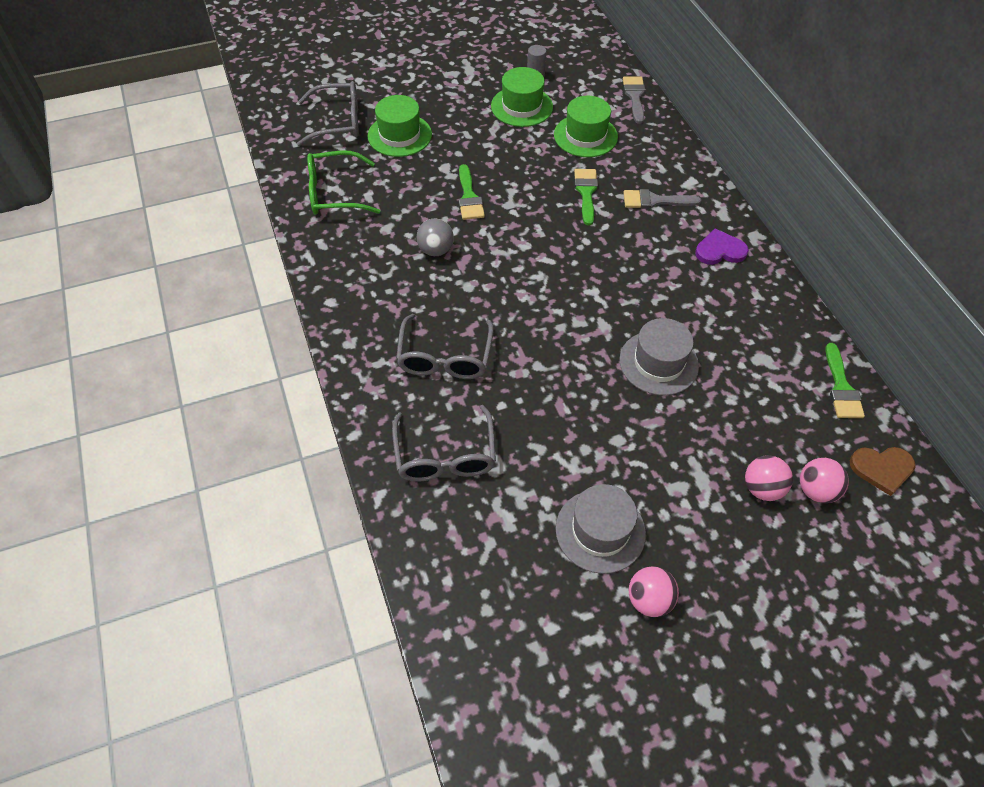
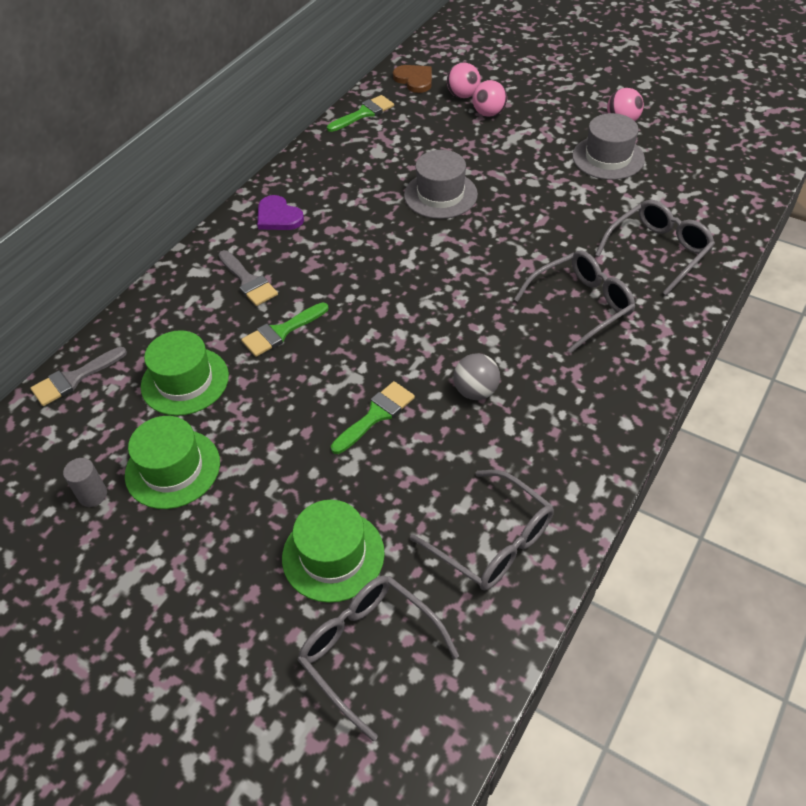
camera: 125 degrees left, 5 degrees down
green glasses [307,150,380,215] -> grey glasses [410,470,554,590]

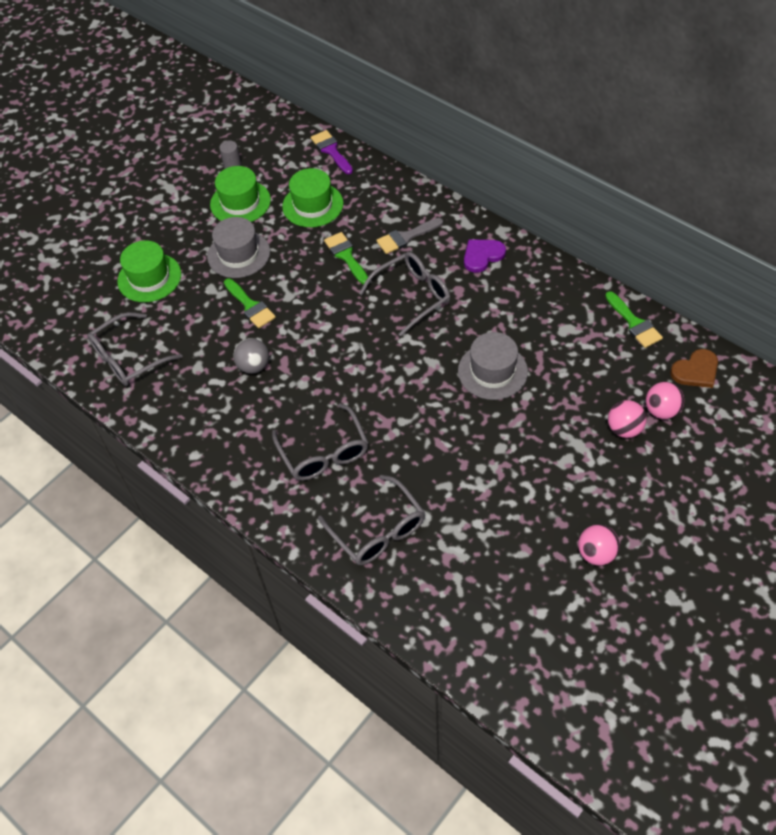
camera: 100 degrees right, 5 degrees up
grey brush [30,347,127,406] -> purple brush [311,130,353,174]
grey glasses [298,576,459,741] -> grey glasses moved to [359,252,450,337]
grey hat [572,113,645,180] -> grey hat moved to [207,217,270,278]

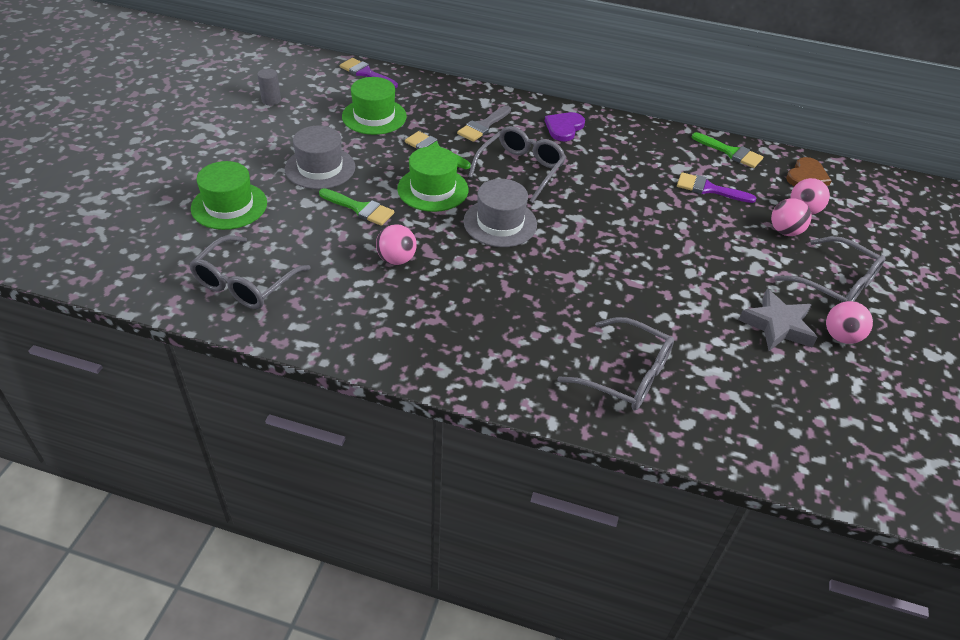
camera: 30 degrees left, 10 degrees down
green hat [210,166,271,222] -> green hat moved to [397,146,468,212]
grey ball [233,338,269,374] -> pink ball [376,224,417,265]
grey glasses [272,403,368,481] -> grey glasses moved to [774,236,886,302]
grey hat [458,332,528,400] -> grey hat moved to [463,179,537,247]
none -> purple brush [677,172,756,203]
none -> grey star [739,289,818,351]

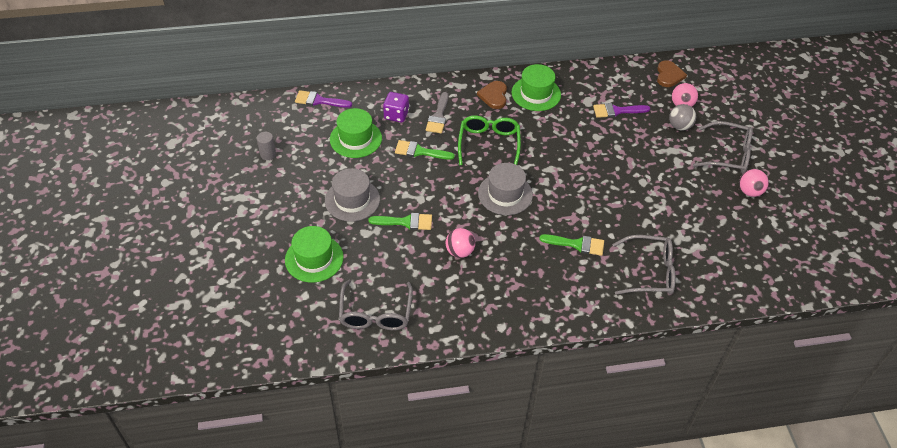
camera: 25 degrees left, 5 degrees up
green hat [397,146,468,212] -> green hat moved to [511,64,561,111]
grey glasses [468,126,566,203] -> green glasses [458,116,521,165]
purple heart [545,112,585,141] -> brown heart [477,81,507,109]
green brush [692,132,763,168] -> green brush moved to [539,234,604,256]
grey star [739,289,818,351] -> none
pink ball [771,198,812,236] -> grey ball [669,104,696,131]
none -> purple dice [383,92,409,122]

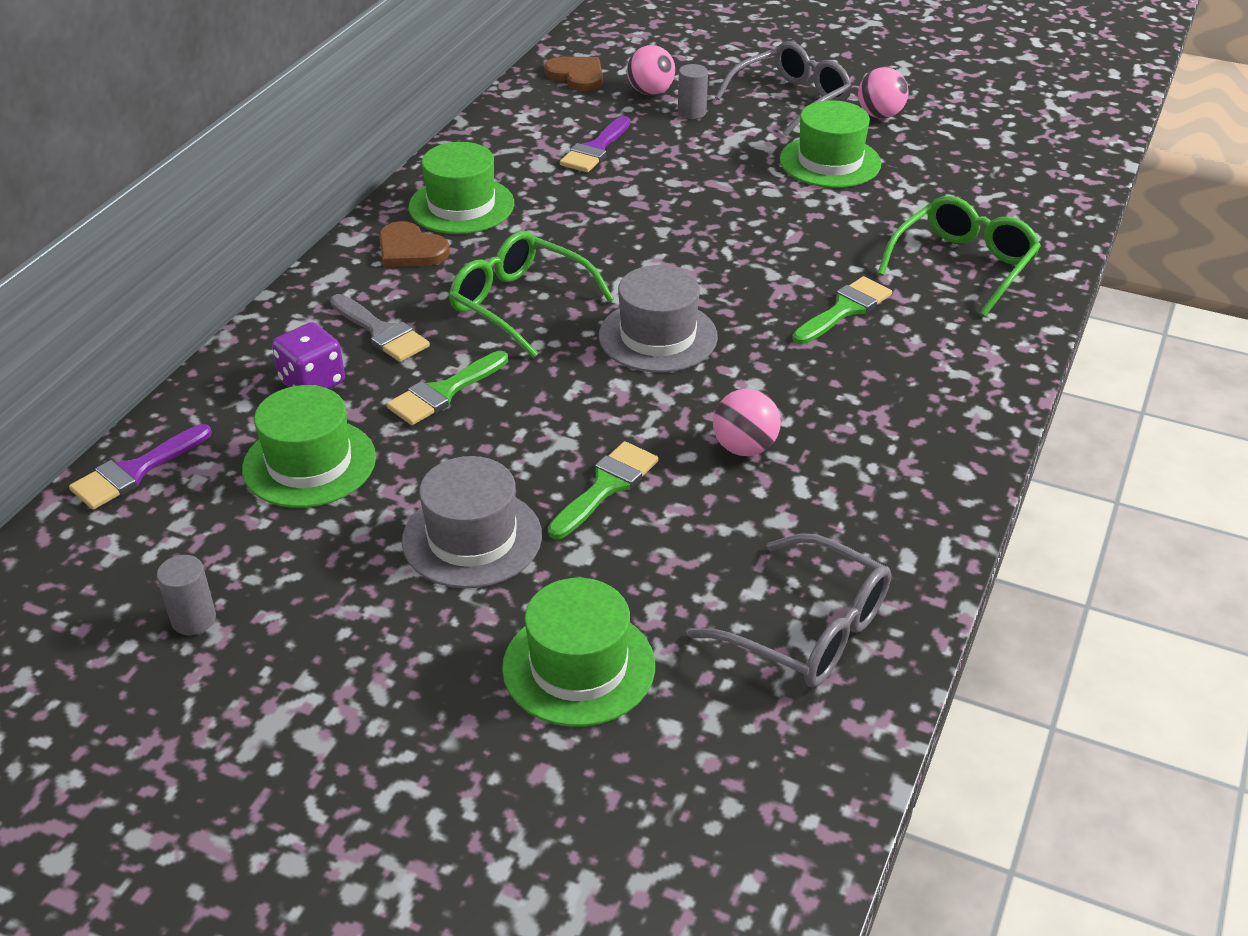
camera: 55 degrees left, 10 degrees down
grey glasses [612,235,676,295] -> green glasses [877,196,1041,316]
grey ball [669,104,696,131] -> grey cylinder [678,64,708,119]
none -> green hat [780,100,881,188]

